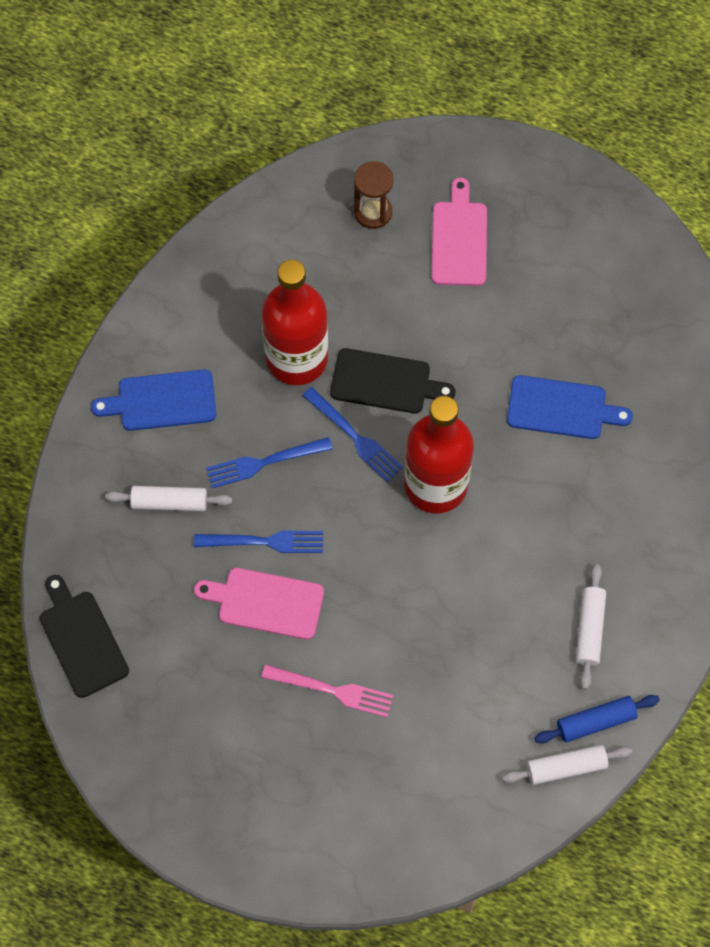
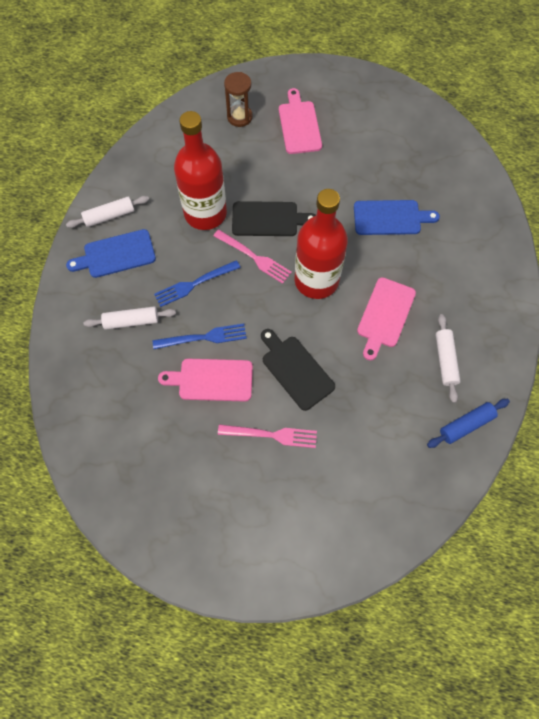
camera: 10 degrees left, 0 degrees up
black cutting board [40,575,129,698] -> black cutting board moved to [261,329,335,411]
blue fork [302,387,403,482] -> pink fork [213,230,292,284]
white rolling pin [502,745,633,785] -> white rolling pin moved to [66,196,149,228]
none -> pink cutting board [357,277,416,361]

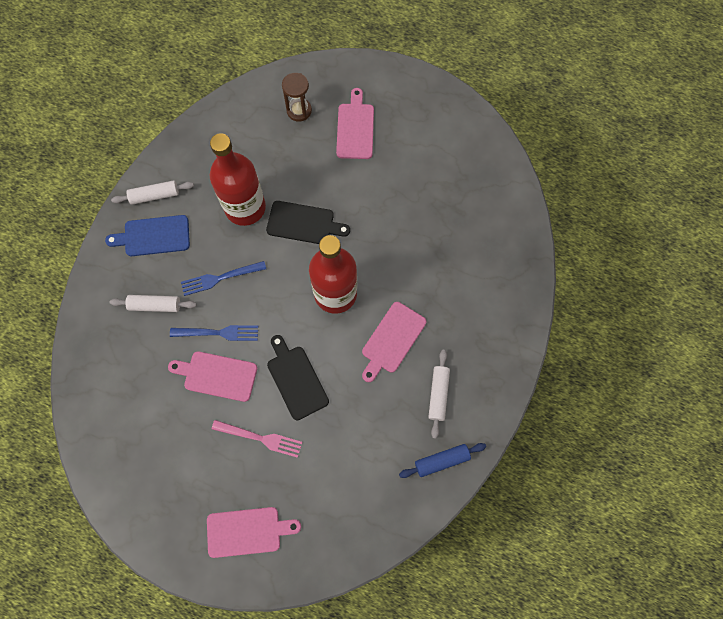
camera: 10 degrees right, 5 degrees up
pink fork [213,230,292,284] -> none
blue cutting board [354,200,440,235] -> none
none -> pink cutting board [207,507,301,558]

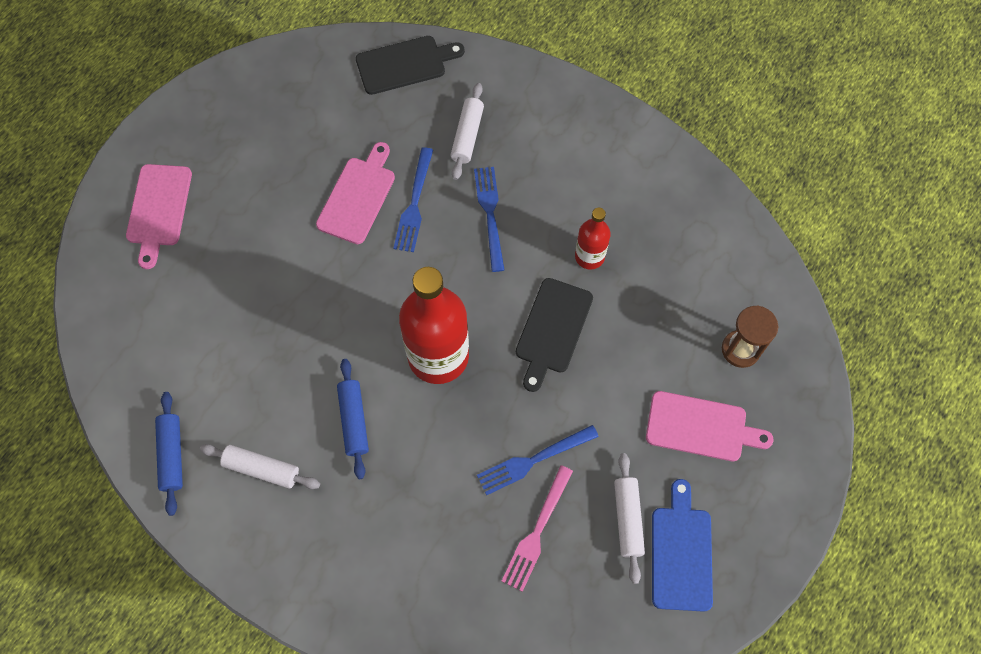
camera: 100 degrees right, 5 degrees down
blue cutting board [105,215,190,256] -> blue cutting board moved to [652,479,713,612]
white rolling pin [111,180,194,205] -> white rolling pin moved to [614,453,645,584]
red bottle [210,133,266,226] -> red bottle [575,208,611,269], size x0.51
pink fork [212,420,302,458] -> pink fork moved to [502,465,573,592]
black cutting board [267,335,329,420] -> black cutting board moved to [356,36,465,95]
pink cutting board [362,302,426,382] -> blue rolling pin [337,359,369,479]
none -> blue fork [477,425,599,495]

